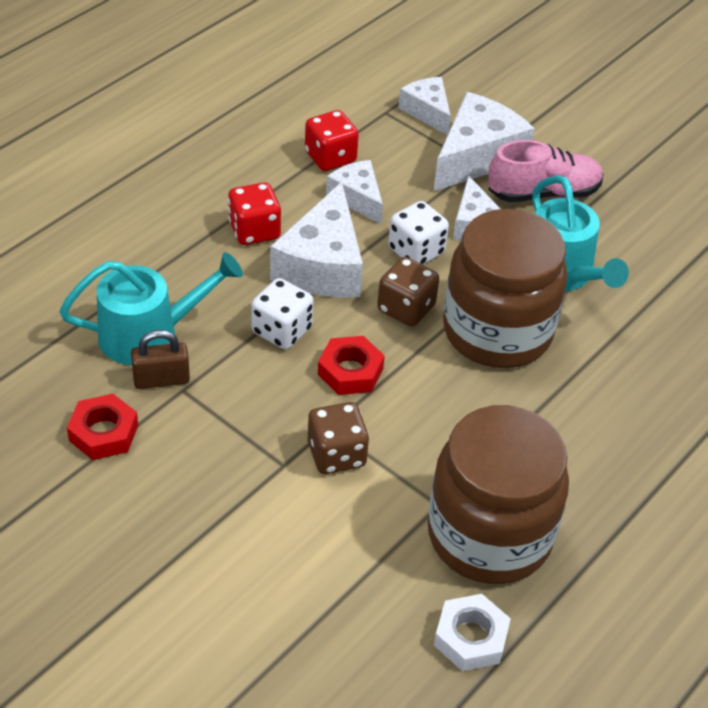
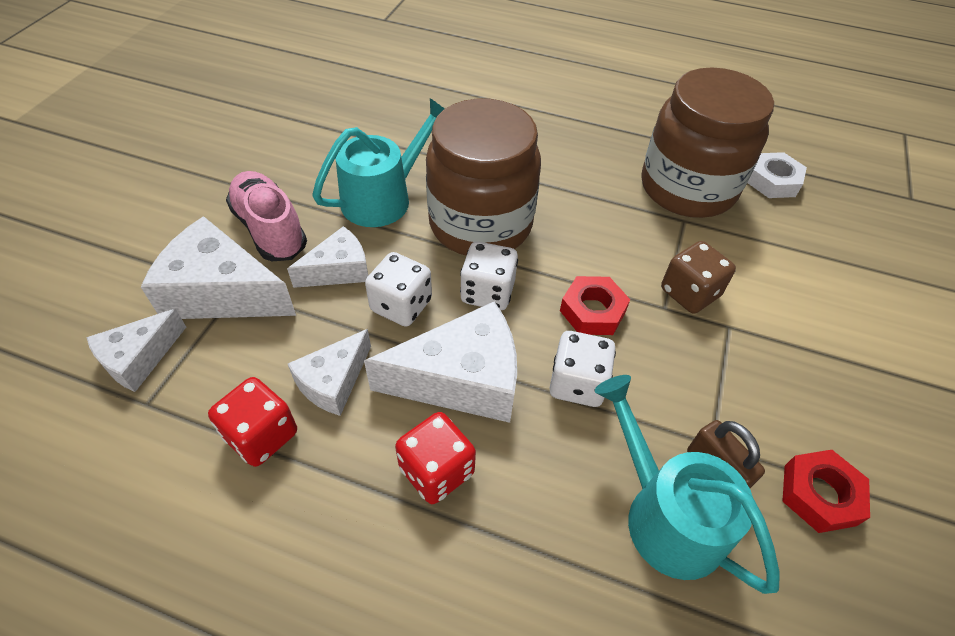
camera: 110 degrees left, 5 degrees up
brown dice [377,257,439,327] -> white dice [460,242,518,310]

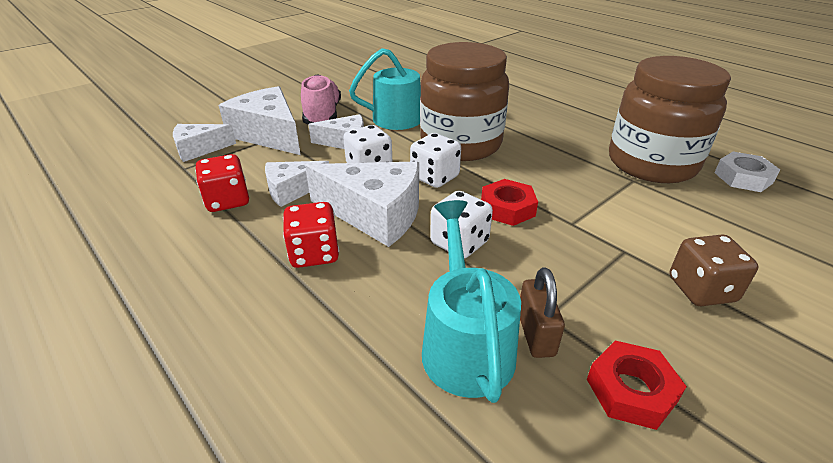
camera: 30 degrees right, 15 degrees down
brown dice [661,241,736,314] -> brown dice moved to [670,235,758,306]

